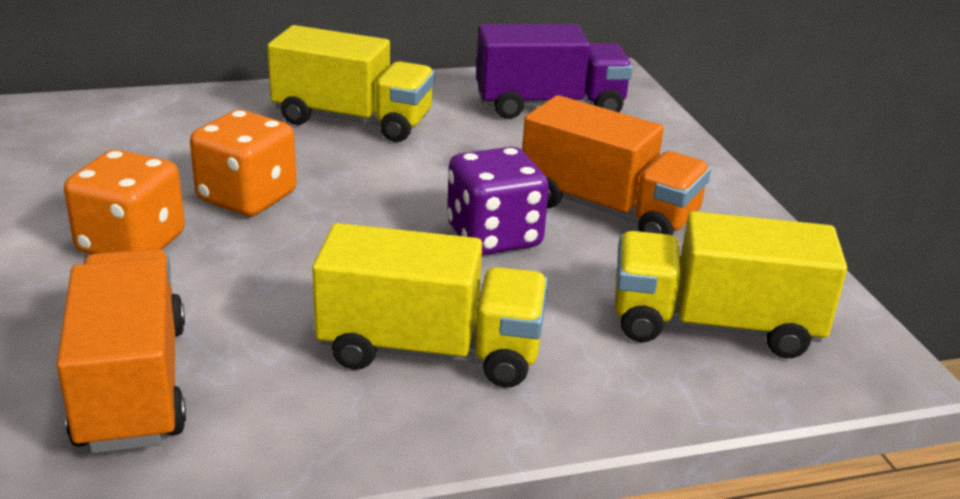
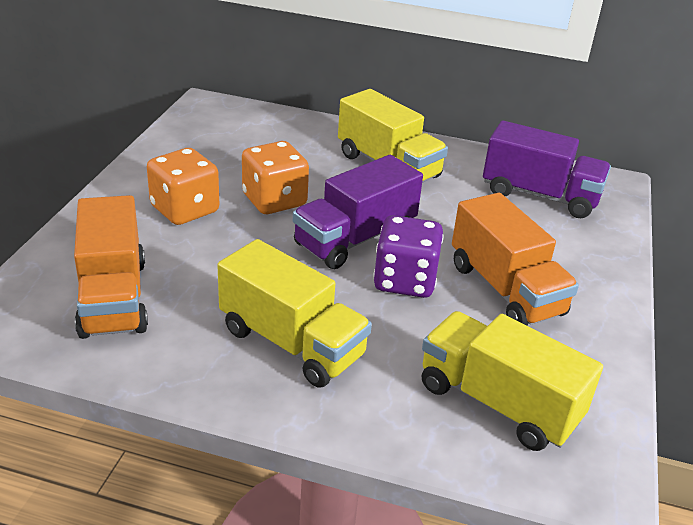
camera: 30 degrees right, 5 degrees up
orange truck [57,249,186,453] -> orange truck turned 150 degrees clockwise [74,195,148,339]
none -> purple truck [293,155,423,269]

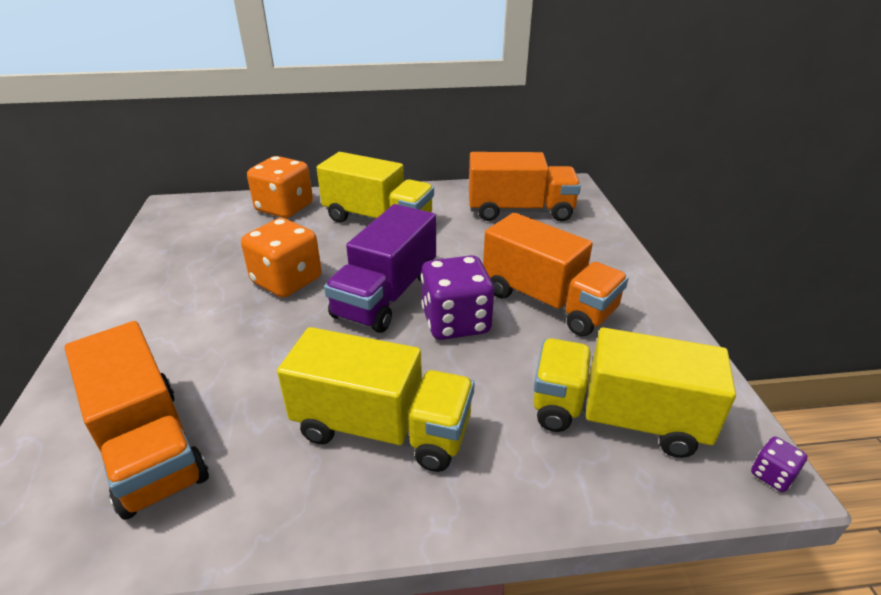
camera: 20 degrees left, 0 degrees up
orange dice [147,148,219,225] -> orange dice moved to [247,156,313,218]
purple truck [483,121,611,218] -> orange truck [469,152,581,222]
none -> purple dice [751,437,807,492]

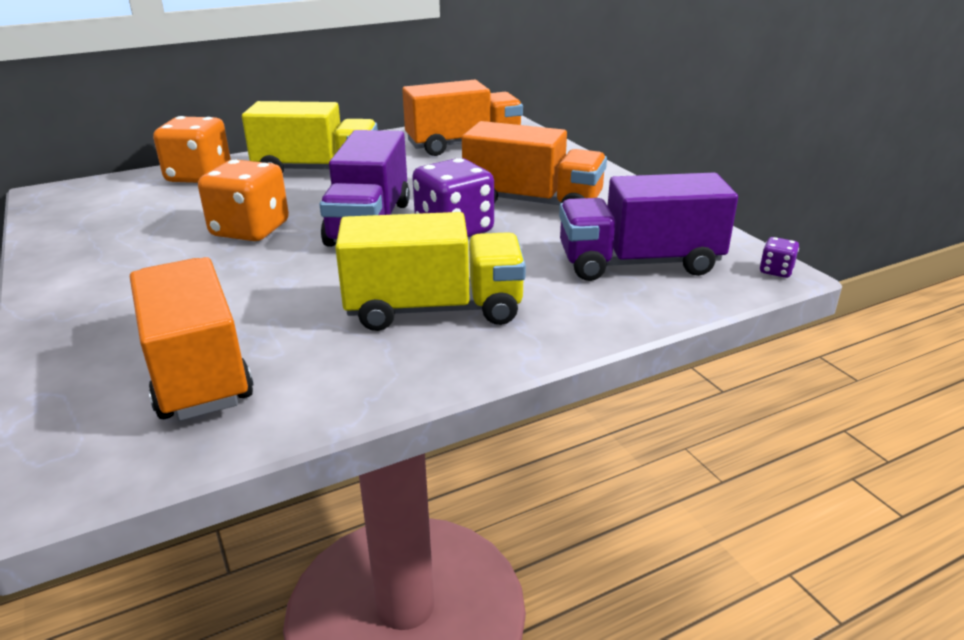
camera: 20 degrees left, 5 degrees down
orange truck [65,321,209,520] -> orange truck turned 150 degrees counterclockwise [130,257,253,421]
yellow truck [533,328,736,458] -> purple truck [559,172,738,281]

